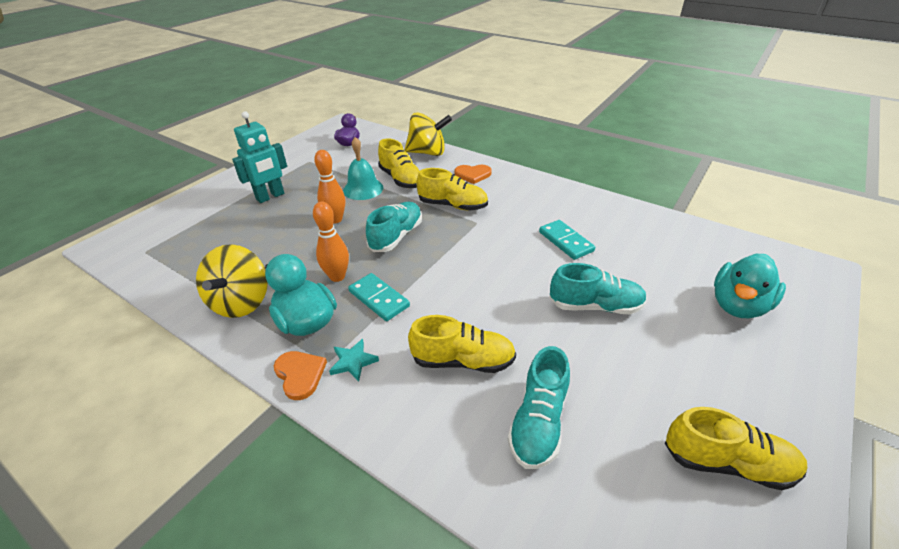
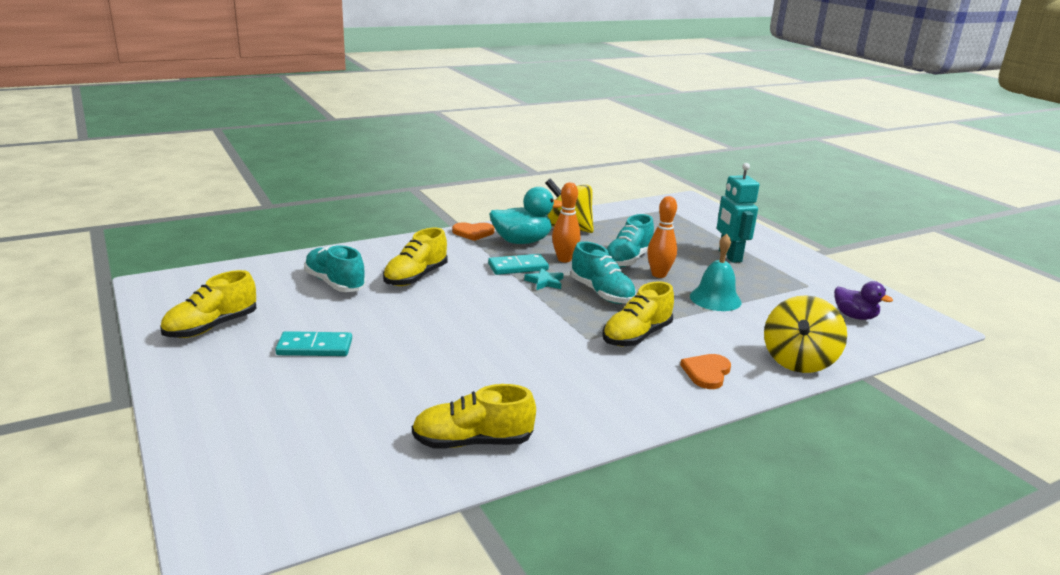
camera: 115 degrees right, 15 degrees down
turquoise star [329,339,379,381] -> turquoise star moved to [524,268,564,290]
yellow shoe [378,138,419,188] -> yellow shoe moved to [412,384,536,449]
turquoise domino [539,220,595,260] -> turquoise domino moved to [275,331,352,356]
turquoise shoe [549,263,647,314] -> turquoise shoe moved to [607,214,654,267]
turquoise duck [714,254,786,319] -> none

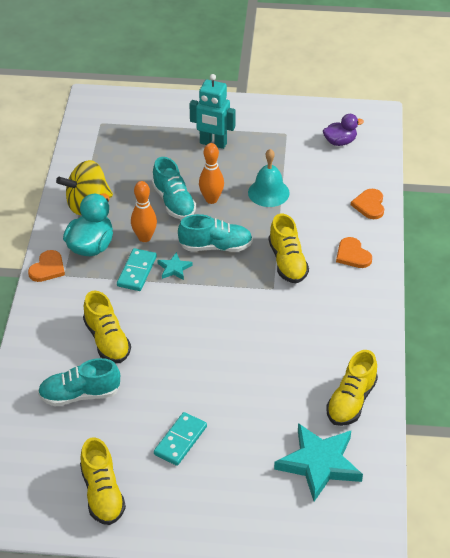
camera: 55 degrees left, 20 degrees up
yellow spinning top [764,295,847,373] -> orange heart [351,189,384,219]
none -> turquoise star [274,423,363,501]

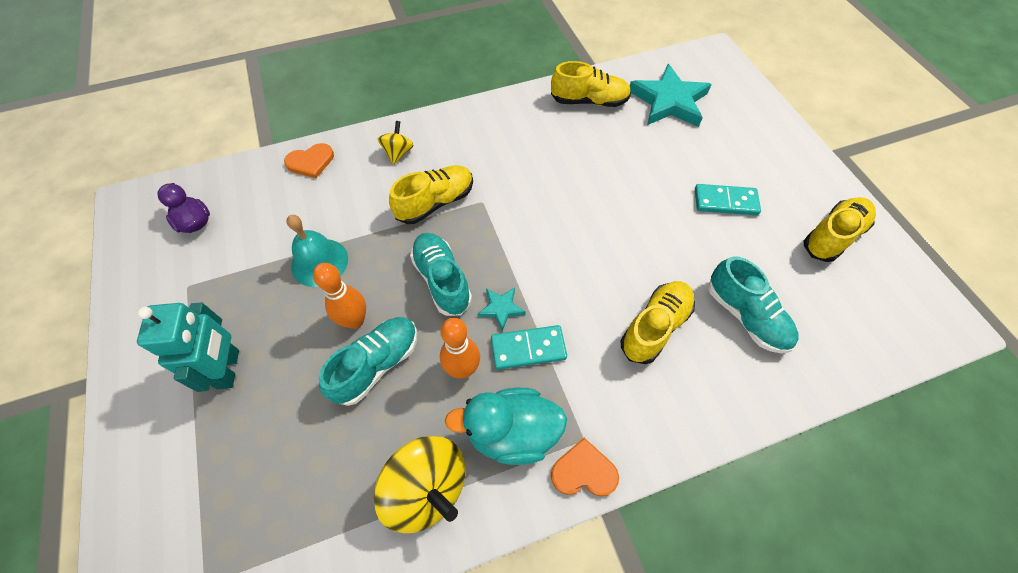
camera: 115 degrees left, 15 degrees up
orange heart [336,237,372,268] -> yellow spinning top [378,121,414,165]

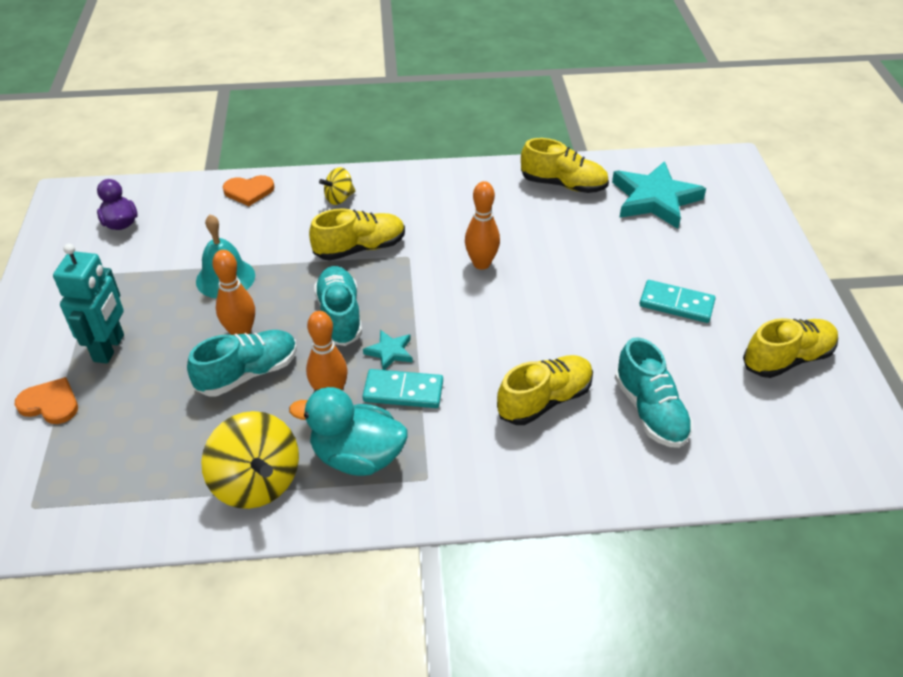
camera: 15 degrees right, 15 degrees down
yellow spinning top [378,121,414,165] -> yellow spinning top turned 150 degrees counterclockwise [319,167,355,205]
orange heart [551,438,619,497] -> orange heart moved to [15,377,78,424]
none -> orange bowling pin [465,181,500,270]

